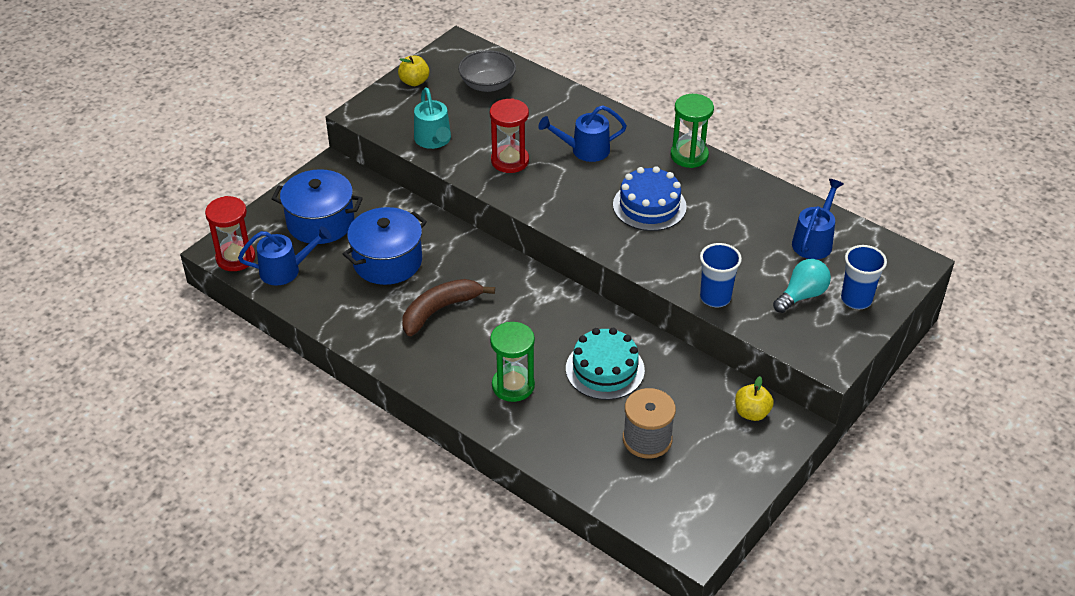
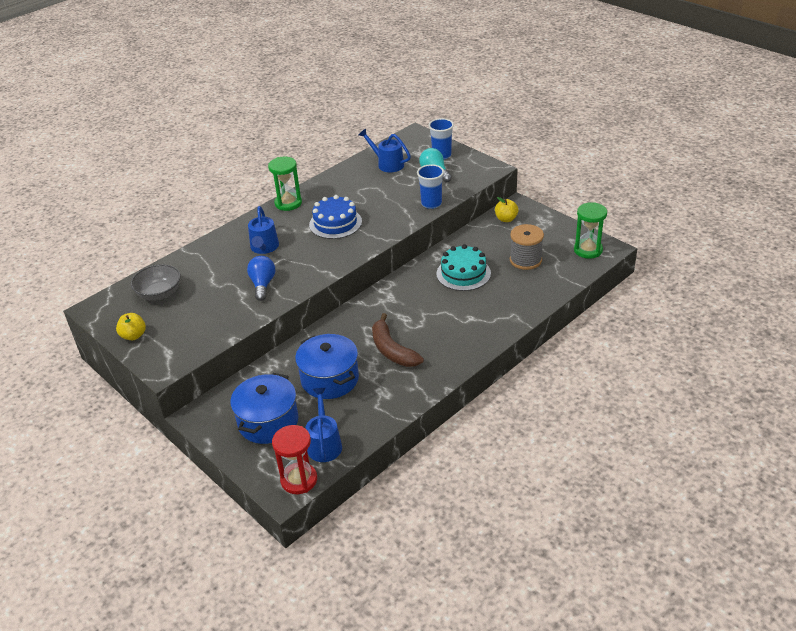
camera: 80 degrees left, 5 degrees down
turquoise watering can [414,88,451,149] -> none
red hourglass [490,98,529,173] -> blue light bulb [247,256,275,301]
green hourglass [490,322,535,402] -> green hourglass moved to [574,202,607,259]

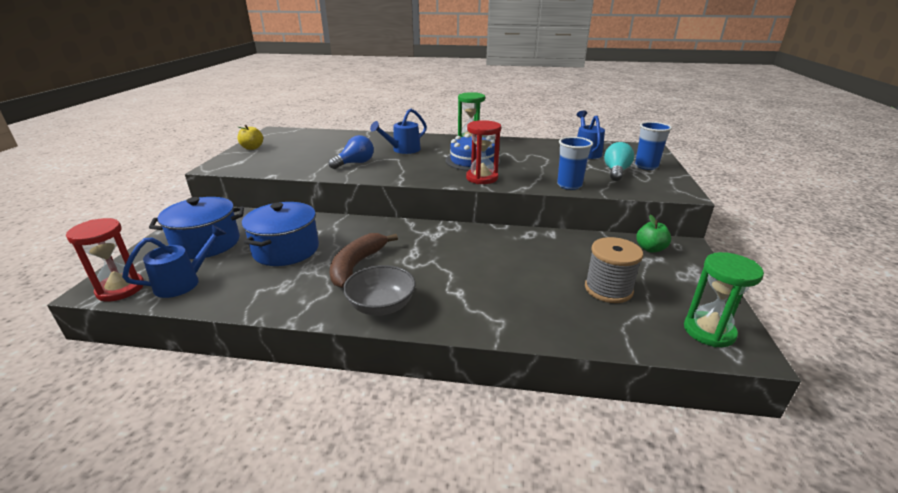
camera: 50 degrees right, 10 degrees down
grey bowl [131,264,181,301] -> grey bowl moved to [343,265,416,316]
turquoise cake [436,244,491,291] -> none
yellow apple [495,197,519,222] -> green apple [636,215,671,253]
none -> red hourglass [466,120,501,184]

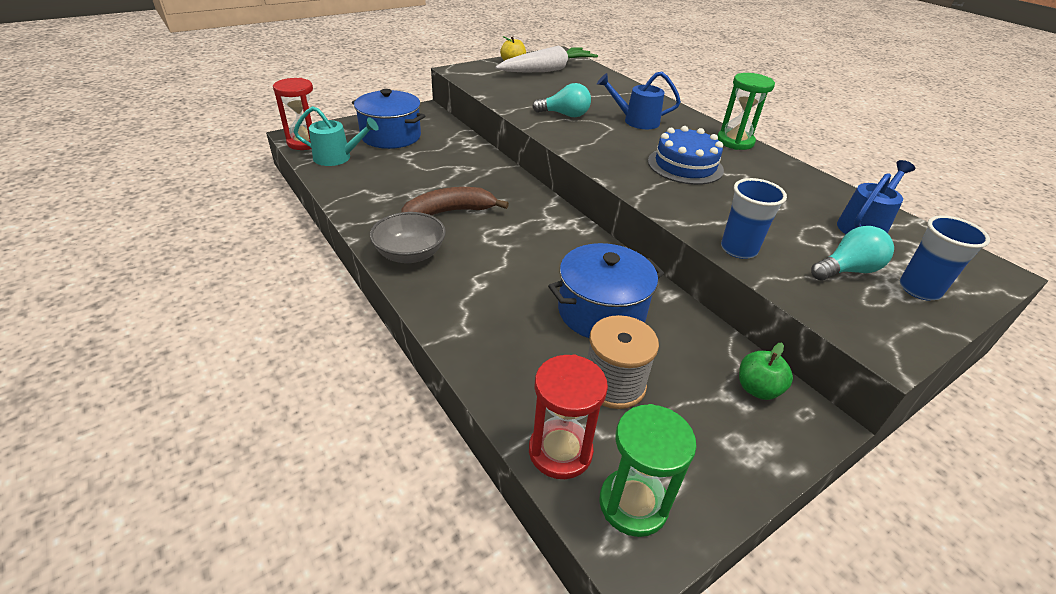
camera: 45 degrees right, 10 degrees up
blue watering can [122,225,227,298] -> turquoise watering can [294,106,379,166]
blue pot [242,202,319,266] -> blue pot moved to [548,243,664,338]
blue light bulb [329,135,374,169] -> turquoise light bulb [532,83,591,117]
red hourglass [466,120,501,184] -> red hourglass moved to [529,355,608,479]
none -> white carrot [496,46,598,72]

